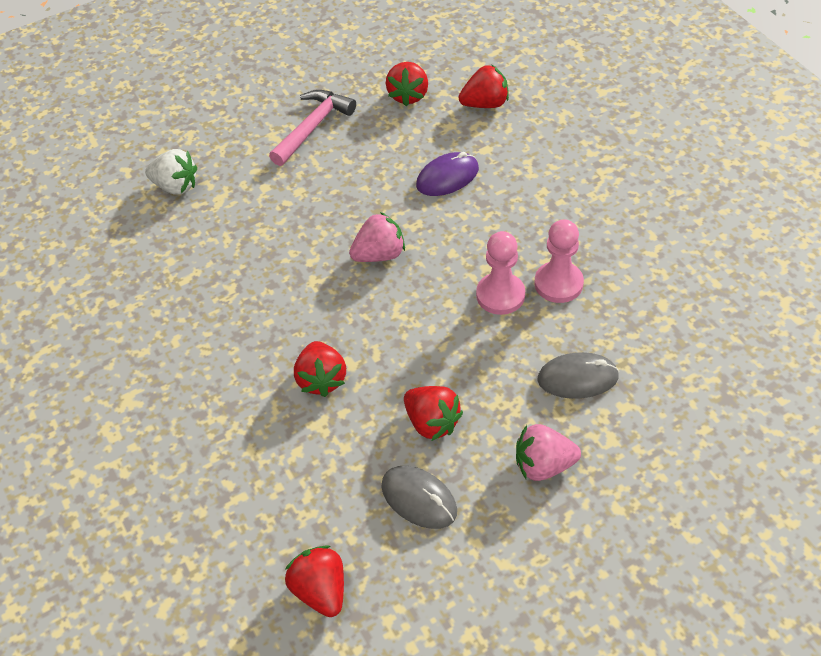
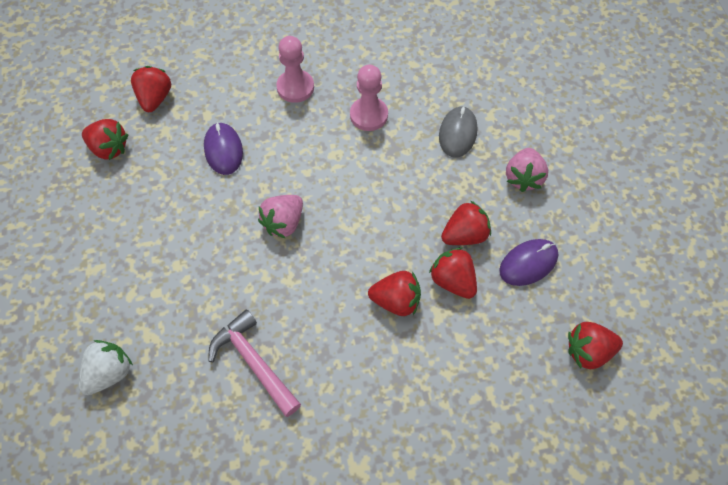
camera: 75 degrees left, 10 degrees up
pink hammer [269,90,356,166] -> pink hammer moved to [208,309,301,417]
pink strawberry [349,212,405,262] -> pink strawberry turned 135 degrees counterclockwise [258,195,303,239]
grey mouse [381,466,457,529] -> purple mouse [499,239,558,286]
pink pawn [476,231,525,315] -> pink pawn moved to [276,36,314,103]
none -> red strawberry [429,247,477,299]

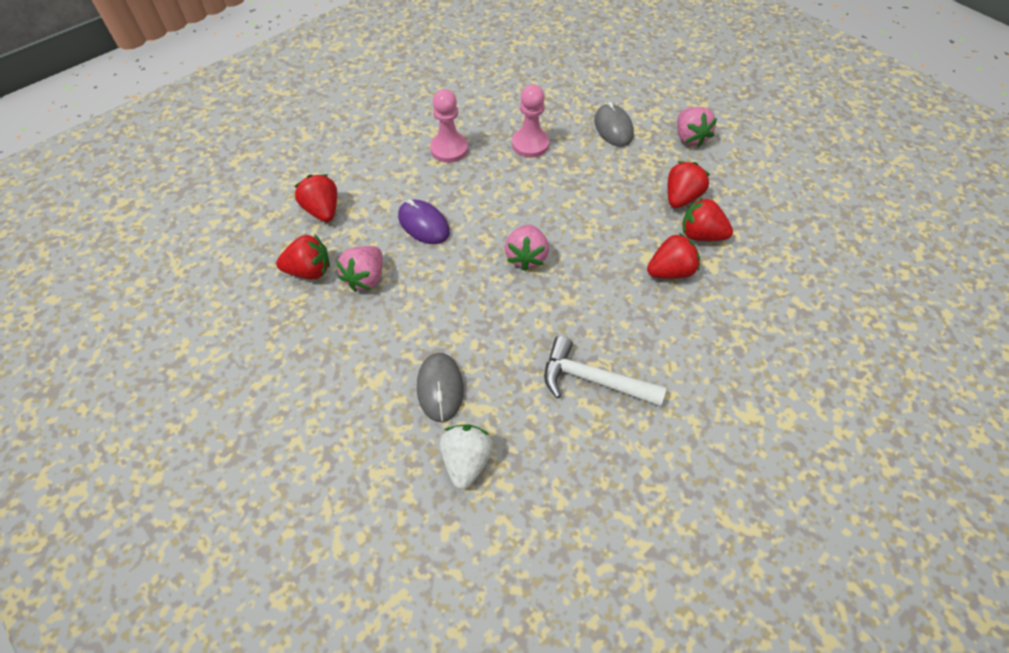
camera: 30 degrees left, 5 degrees down
pink hammer [208,309,301,417] -> white hammer [544,336,666,406]
purple mouse [499,239,558,286] -> none
red strawberry [568,322,623,369] -> none
none -> pink strawberry [336,246,383,292]
none -> grey mouse [417,353,464,422]

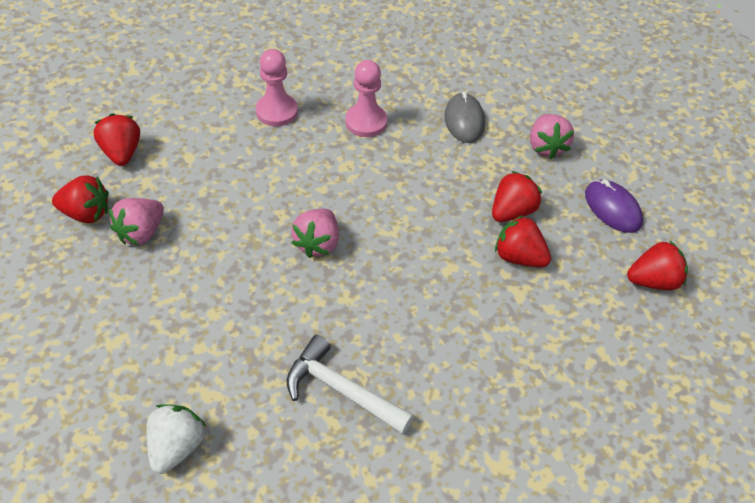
camera: 10 degrees right, 5 degrees down
purple mouse [398,199,450,244] -> purple mouse moved to [585,180,643,233]
grey mouse [417,353,464,422] -> none
red strawberry [647,233,700,279] -> red strawberry moved to [627,241,688,291]

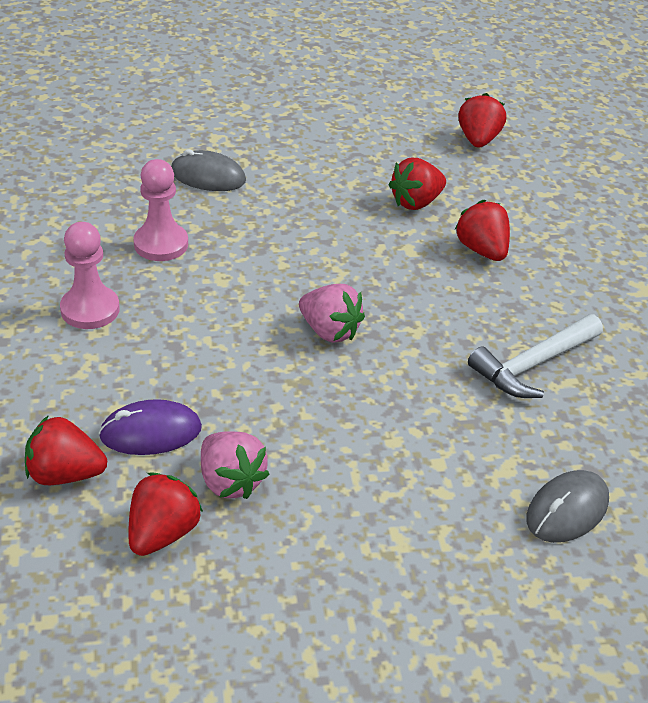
camera: 70 degrees left, 10 degrees down
white strawberry [146,404,206,474] -> grey mouse [526,470,609,543]
red strawberry [492,171,542,222] -> red strawberry moved to [454,200,510,261]
pink strawberry [530,114,574,159] -> none
purple mouse [585,180,643,233] -> purple mouse moved to [99,399,202,455]

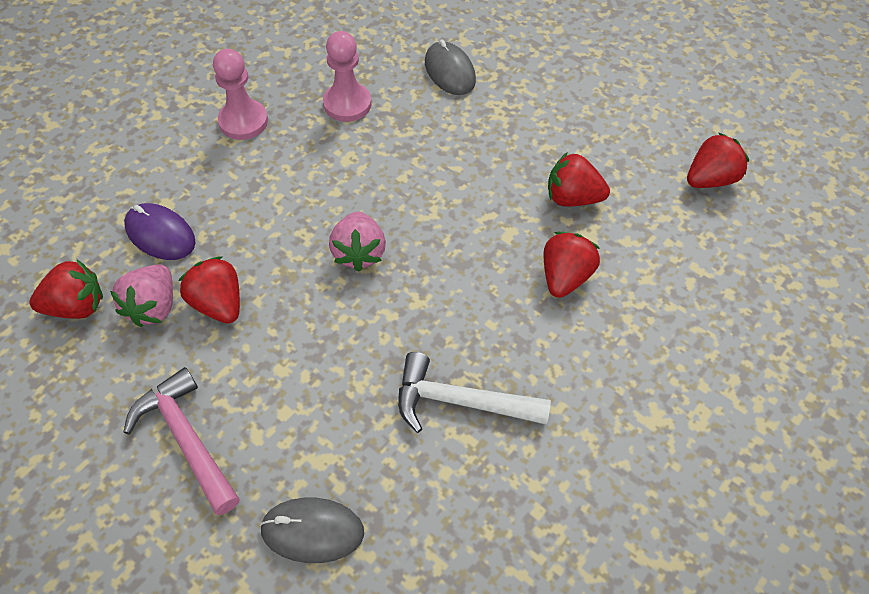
camera: 50 degrees right, 15 degrees up
red strawberry [25,415,107,485] -> red strawberry moved to [179,256,240,324]
none -> pink hammer [123,367,240,515]

